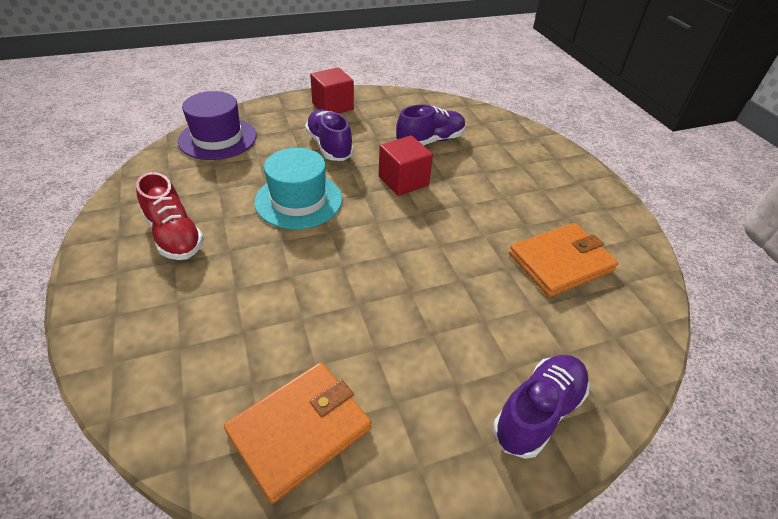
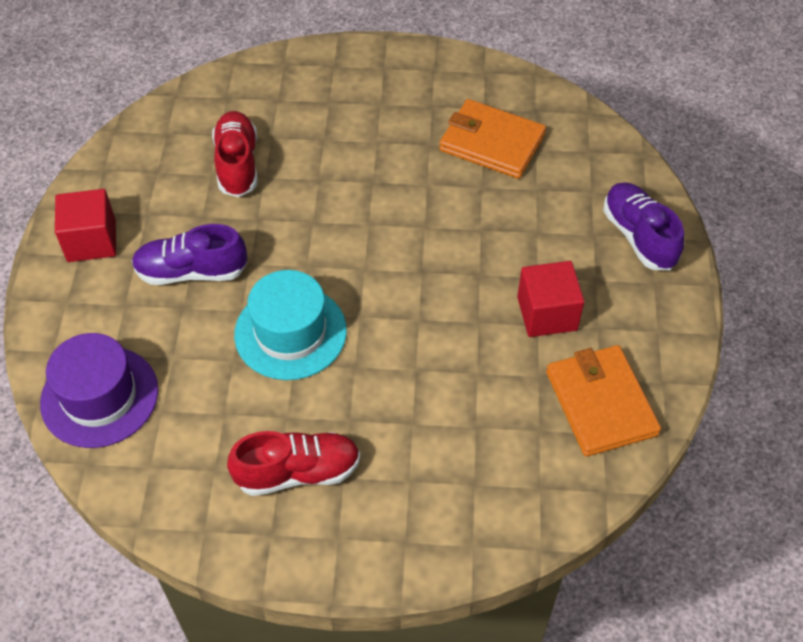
camera: 65 degrees left, 10 degrees up
red cube [379,135,433,196] -> red cube moved to [517,261,585,337]
purple shoe [396,104,466,146] -> red shoe [212,111,257,197]
orange wallet [509,223,619,297] -> orange wallet turned 60 degrees counterclockwise [439,99,546,179]

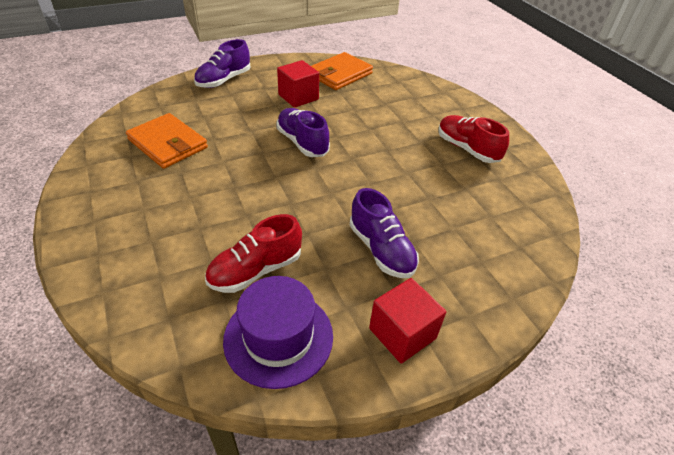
camera: 120 degrees left, 10 degrees down
purple hat [40,333,158,448] -> purple hat moved to [223,276,333,389]
turquoise hat [234,270,347,380] -> none
orange wallet [439,99,546,179] -> orange wallet turned 45 degrees counterclockwise [126,113,208,169]
none -> purple shoe [276,108,330,157]

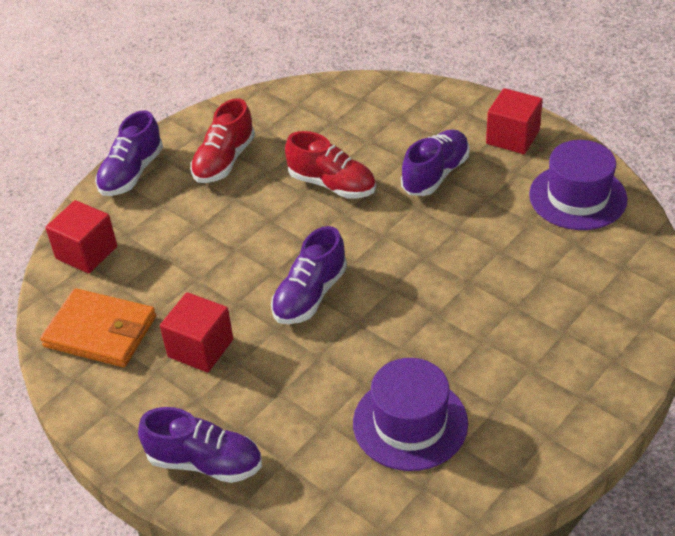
camera: 110 degrees left, 0 degrees up
orange wallet [126,113,208,169] -> purple hat [353,358,468,471]
red shoe [205,214,302,293] -> red shoe moved to [285,131,376,199]
none -> red cube [45,200,117,274]
none -> purple shoe [95,110,163,196]

